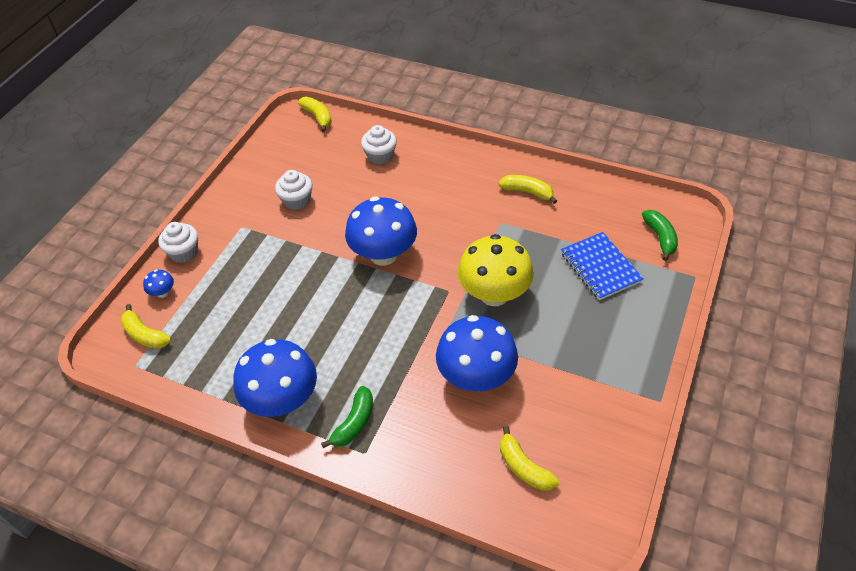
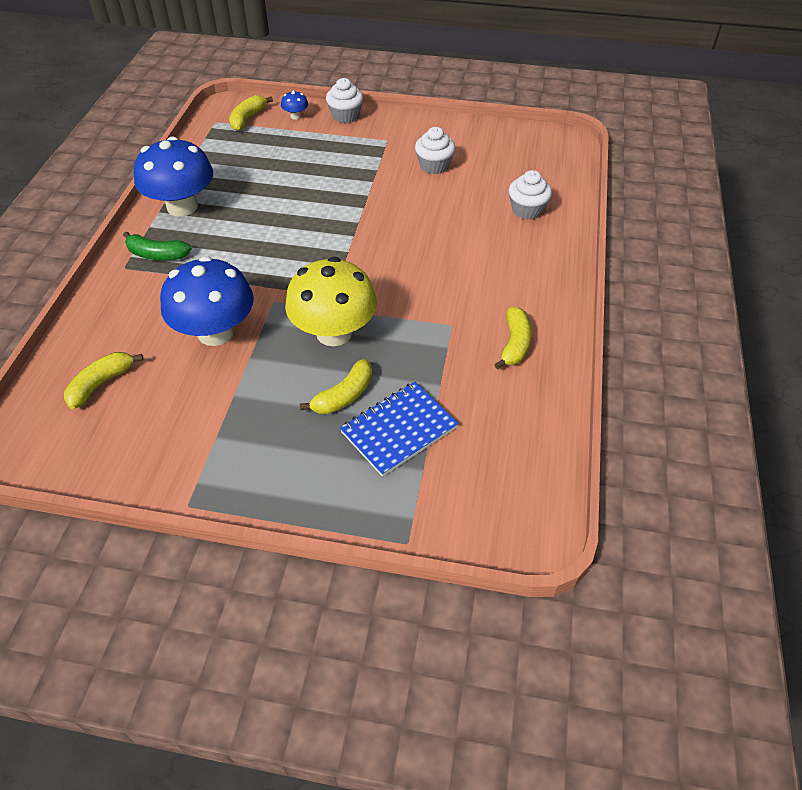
camera: 75 degrees right, 0 degrees up
yellow banana [298,97,332,132] -> yellow banana moved to [300,359,372,414]
blue mushroom [345,196,417,265] -> none
green banana [642,210,678,261] -> none

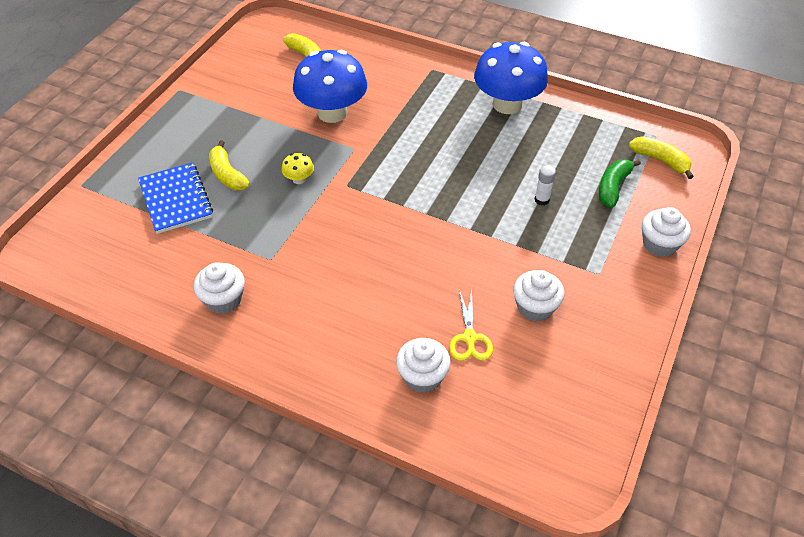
camera: 105 degrees right, 0 degrees up
green banana [123,231,192,261] -> green banana moved to [599,159,641,207]
blue mushroom [281,91,308,120] -> none
yellow mushroom [285,257,377,346] -> yellow mushroom [281,153,314,184], size x0.41
yellow banana [494,307,532,369] -> white cupcake [194,262,245,314]
none -> yellow scissors [449,289,493,361]
none -> white glue stick [535,165,556,205]

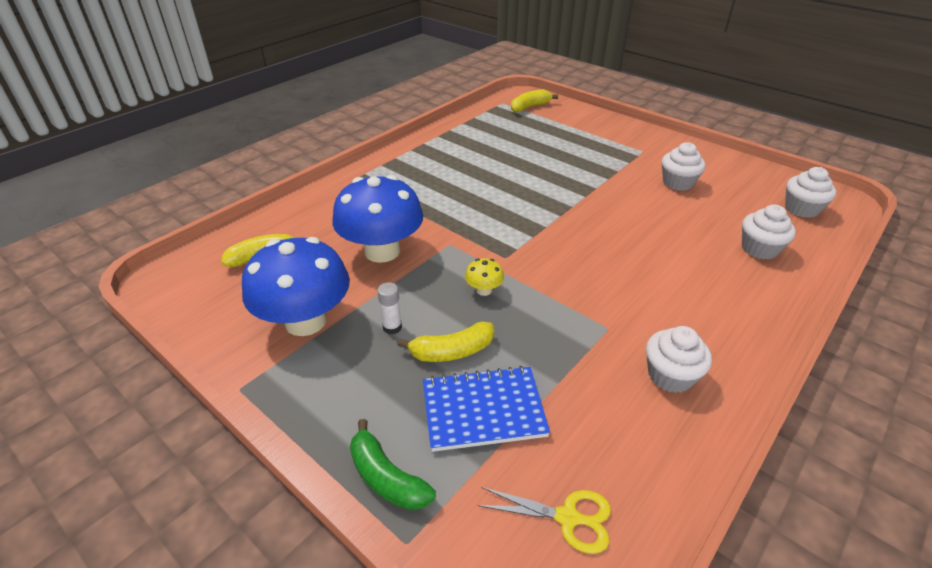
camera: 75 degrees left, 10 degrees down
yellow scissors [449,289,493,361] -> yellow scissors moved to [477,487,611,554]
blue mushroom [474,42,548,114] -> blue mushroom moved to [242,237,350,336]
white glue stick [535,165,556,205] -> white glue stick moved to [377,282,402,335]
green banana [599,159,641,207] -> green banana moved to [350,419,436,510]
white cupcake [642,207,691,257] -> white cupcake moved to [785,167,837,218]

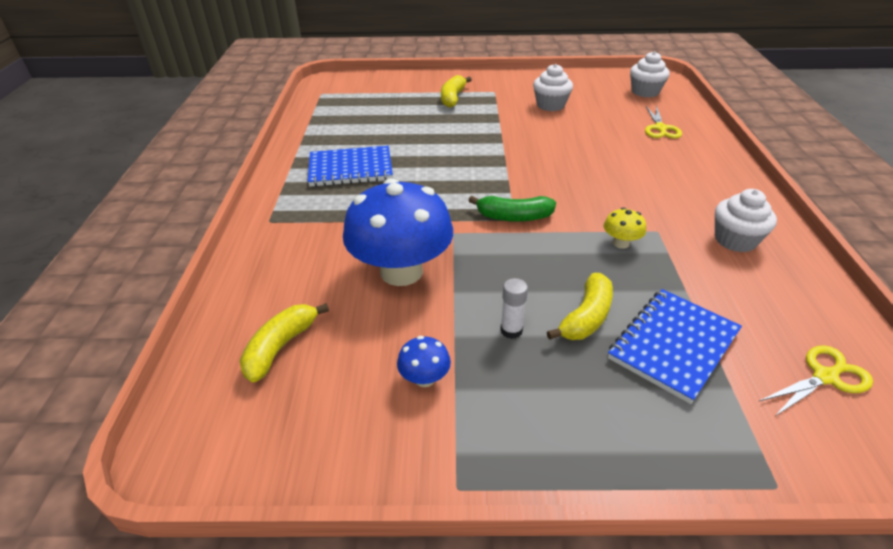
camera: 40 degrees left, 0 degrees up
blue mushroom [242,237,350,336] -> blue mushroom [397,336,451,387], size x0.41
green banana [350,419,436,510] -> green banana moved to [468,196,556,222]
yellow mushroom [465,258,504,296] -> yellow mushroom moved to [604,207,646,249]
yellow banana [511,89,558,112] -> yellow banana moved to [441,75,472,108]
white cupcake [742,204,796,259] -> yellow scissors [645,105,682,139]
none -> blue notebook [308,146,393,187]

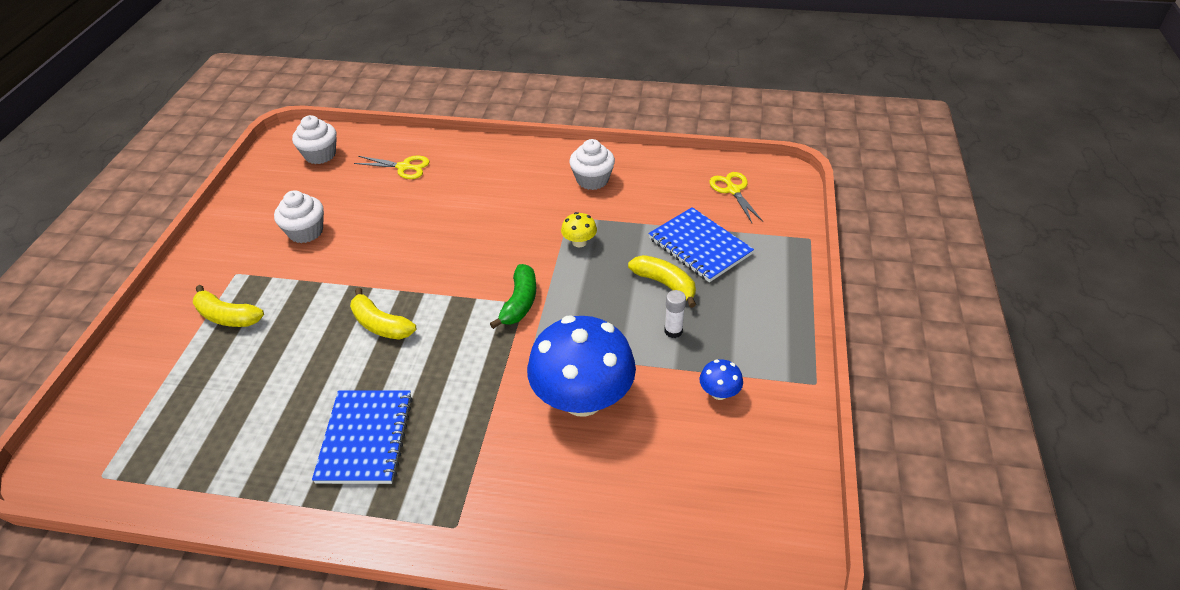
camera: 80 degrees left, 5 degrees up
yellow banana [240,303,329,383] -> yellow banana moved to [350,287,416,340]

